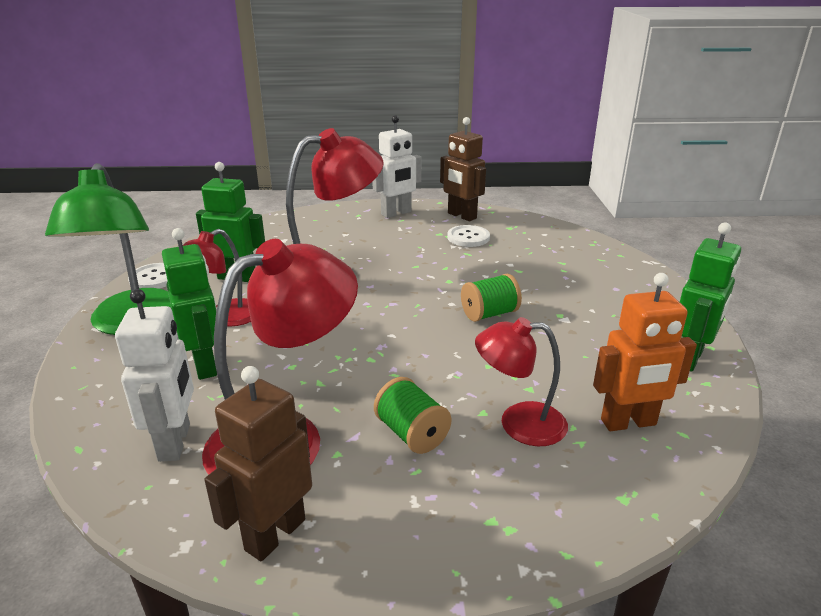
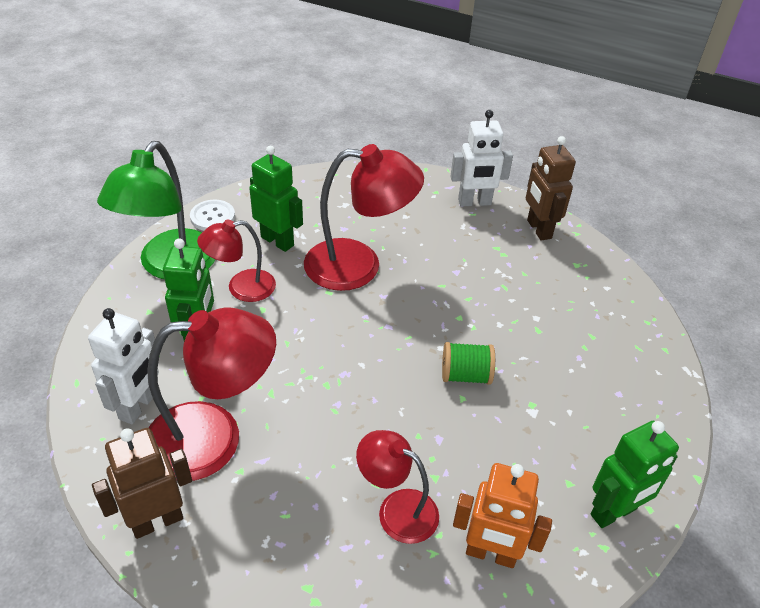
camera: 25 degrees right, 15 degrees up
green spool [374,377,452,454] -> none
white button [447,225,490,247] -> none

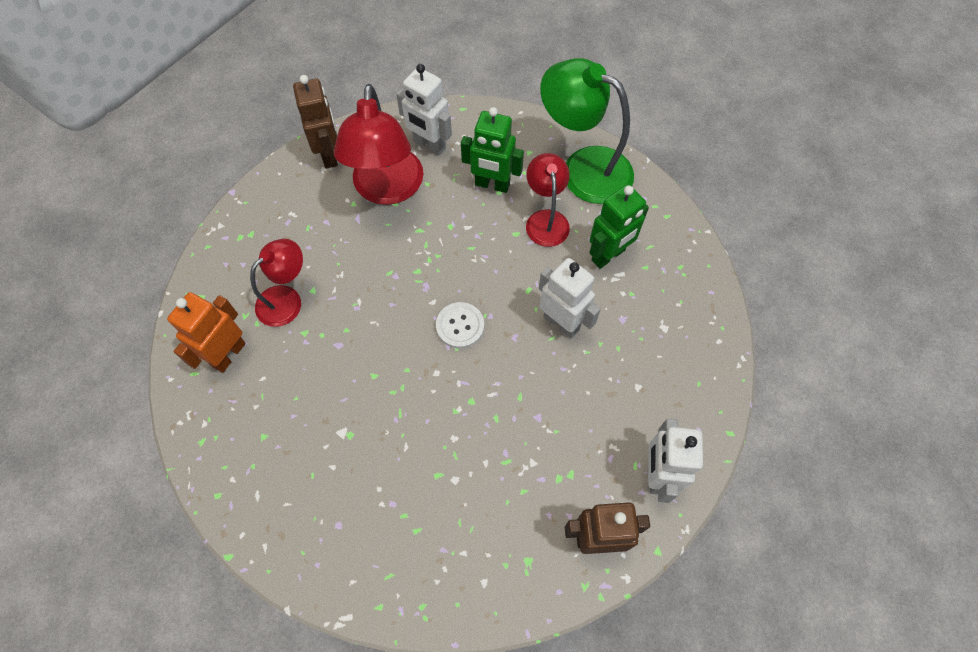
camera: 105 degrees right, 20 degrees up
white button [190,200,235,231] -> white button moved to [436,302,484,349]
red lamp [304,144,424,291] -> white robot [539,258,601,339]
green spool [442,342,495,385] -> none
green robot [591,421,679,528] -> none

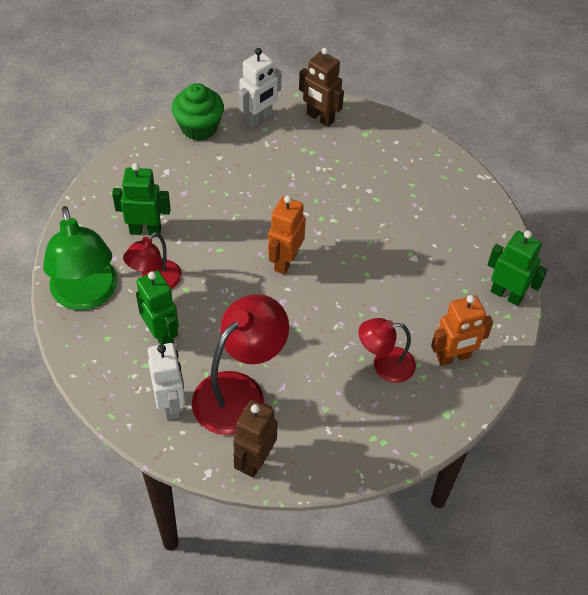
camera: 140 degrees left, 10 degrees down
white button [436,302,484,349] -> orange robot [268,195,306,275]
white robot [539,258,601,339] -> none
none -> green cupcake [172,83,224,141]
none -> green robot [488,231,547,306]

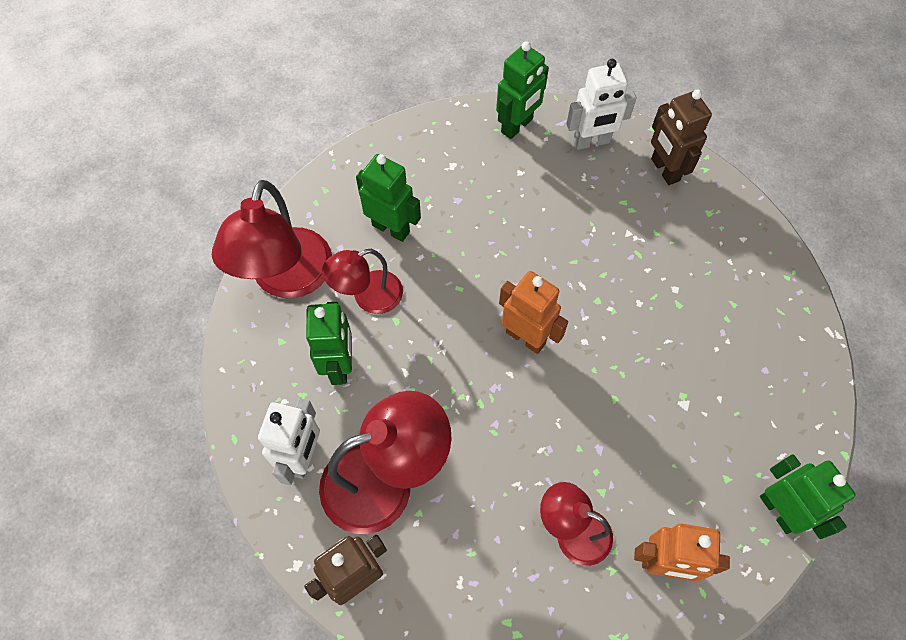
camera: 30 degrees right, 10 degrees up
green lamp [43,206,117,310] -> red lamp [212,180,332,298]
green cupcake [172,83,224,141] -> green robot [496,42,549,139]
orange robot [268,195,306,275] -> orange robot turned 75 degrees clockwise [499,271,568,354]

